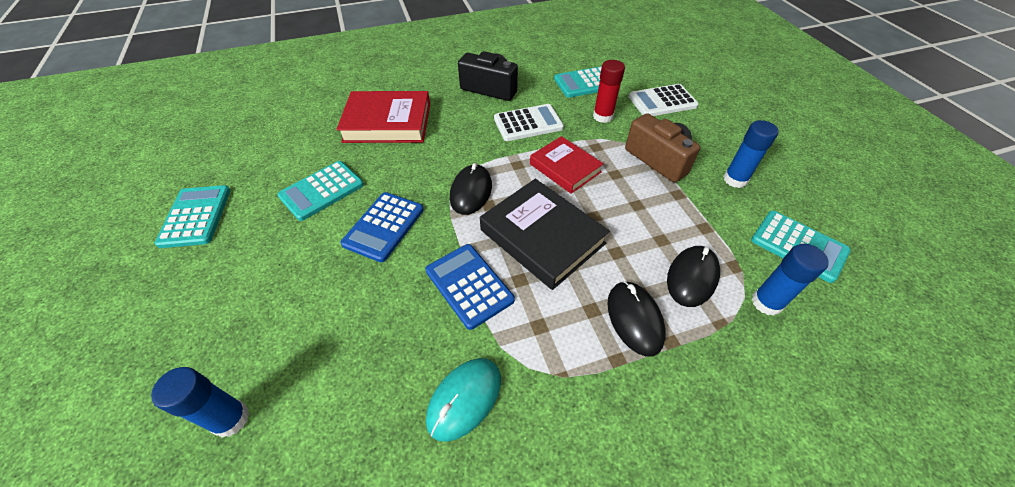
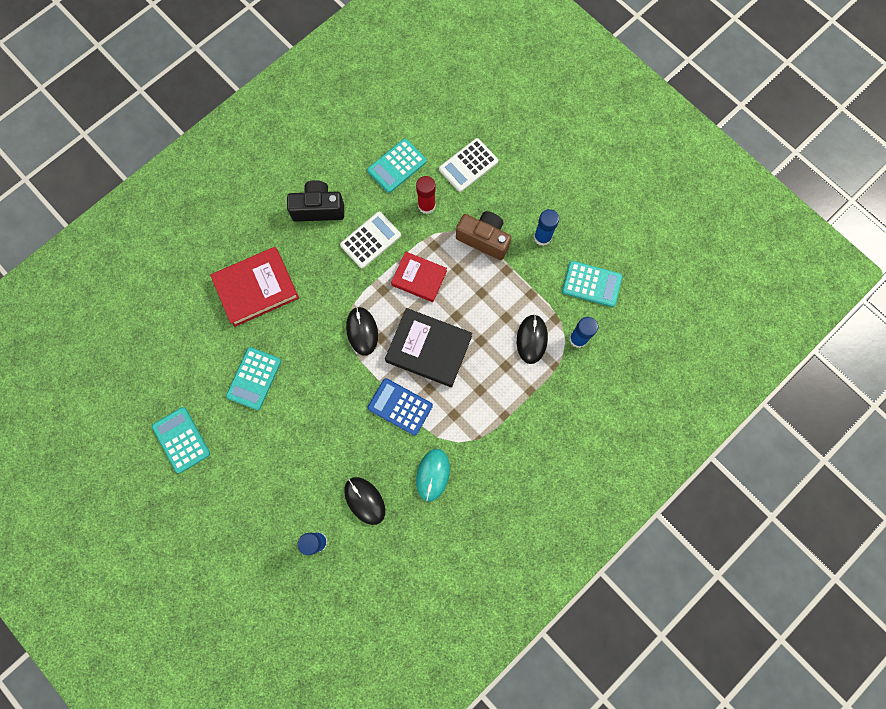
camera: 25 degrees left, 25 degrees up
blue calculator [340,192,424,262] -> none
black mouse [607,281,666,356] -> black mouse moved to [344,477,385,525]

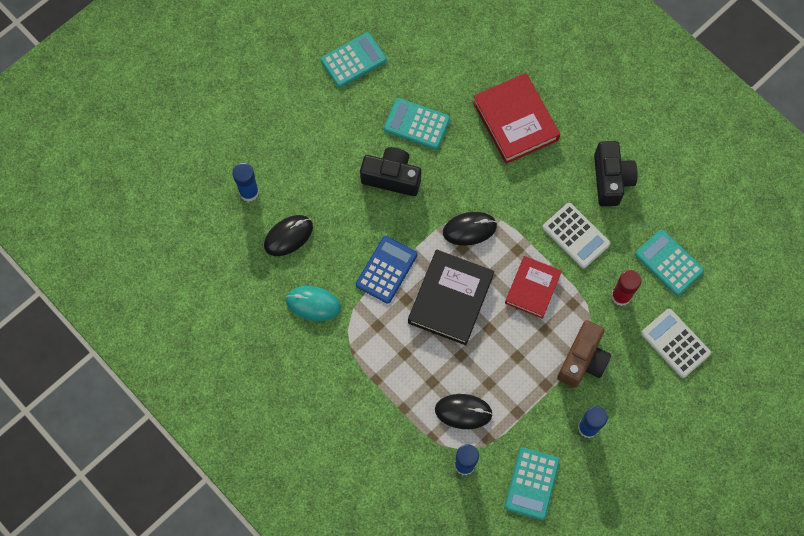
camera: 90 degrees right, 5 degrees down
none -> black camera [360,147,421,196]

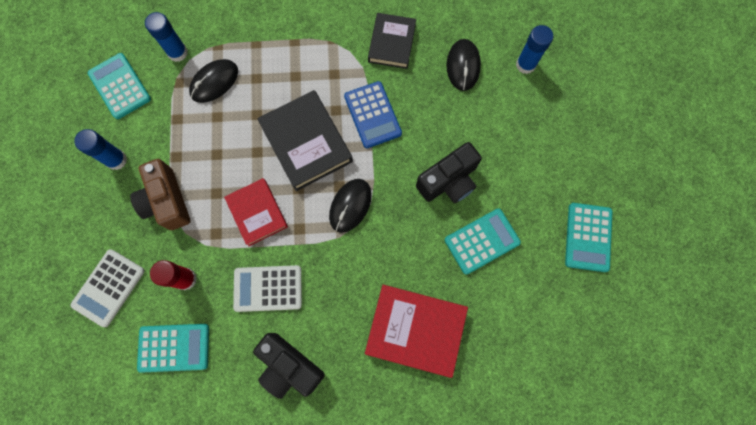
camera: 130 degrees right, 5 degrees up
turquoise mouse [286,286,341,321] -> black book [368,13,416,69]
white calculator [641,309,711,378] -> white calculator turned 120 degrees clockwise [70,249,145,327]

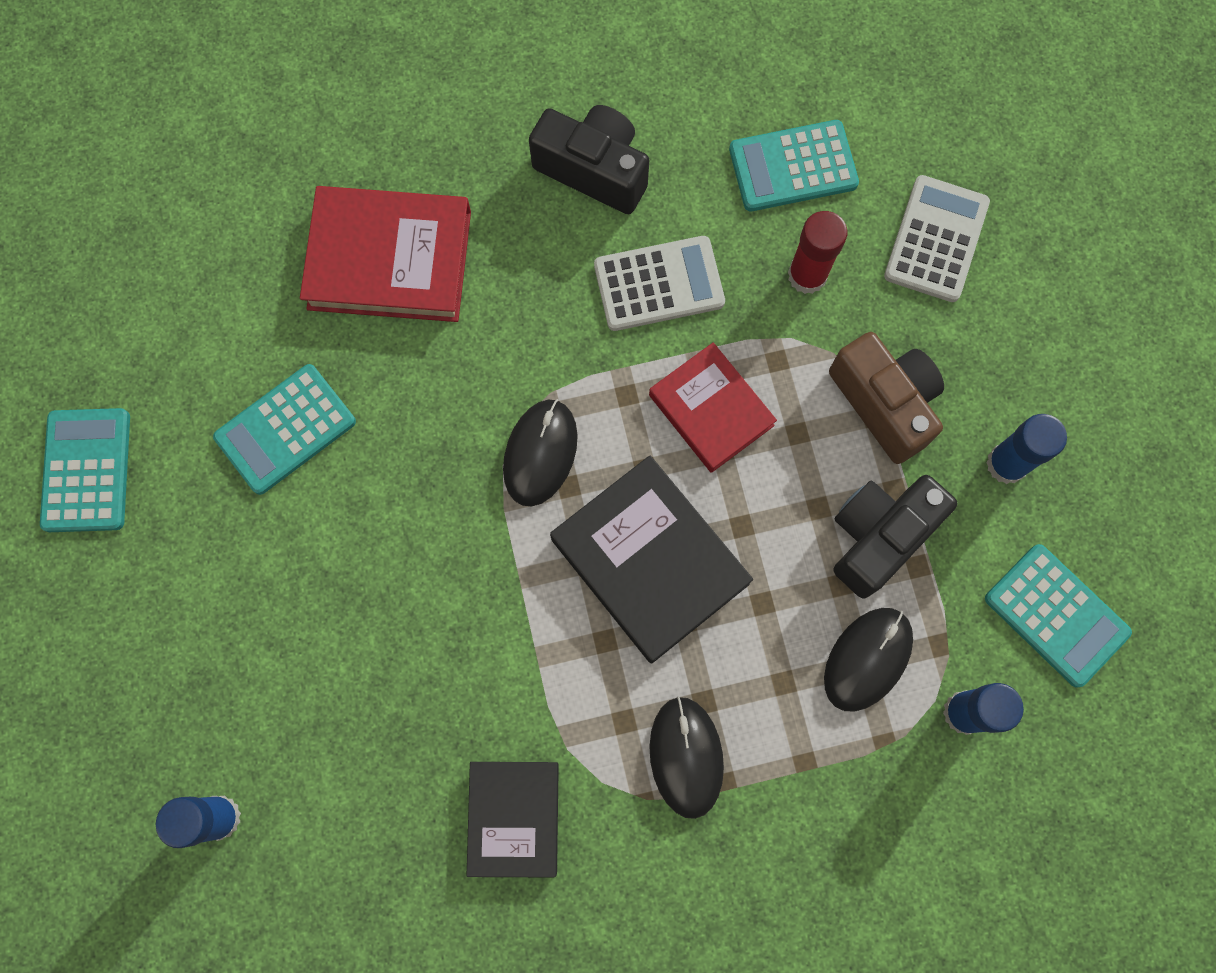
camera: 170 degrees right, 0 degrees up
blue calculator [344,81,402,148] -> none
black camera [416,142,482,203] -> black camera moved to [834,475,957,599]
black mouse [447,39,481,91] -> black mouse moved to [649,696,724,819]

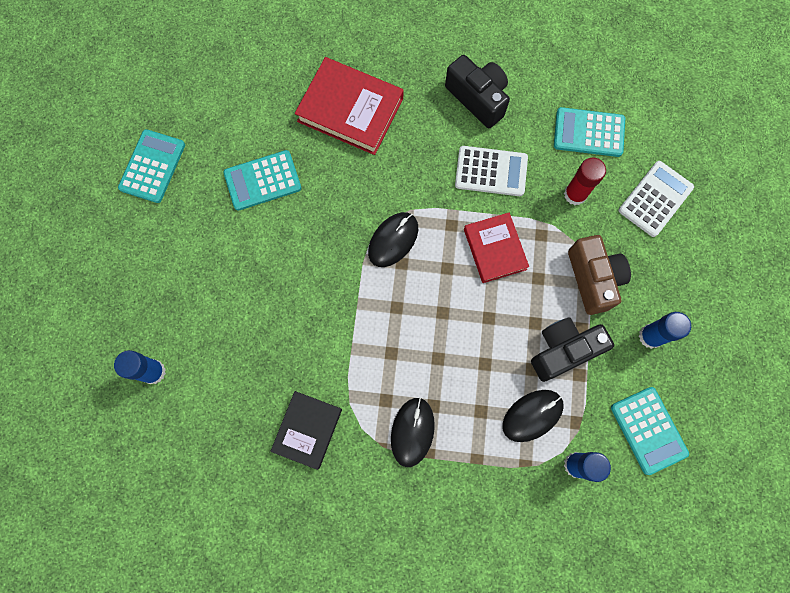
camera: 20 degrees right, 0 degrees up
black book [550,456,753,663] -> none

